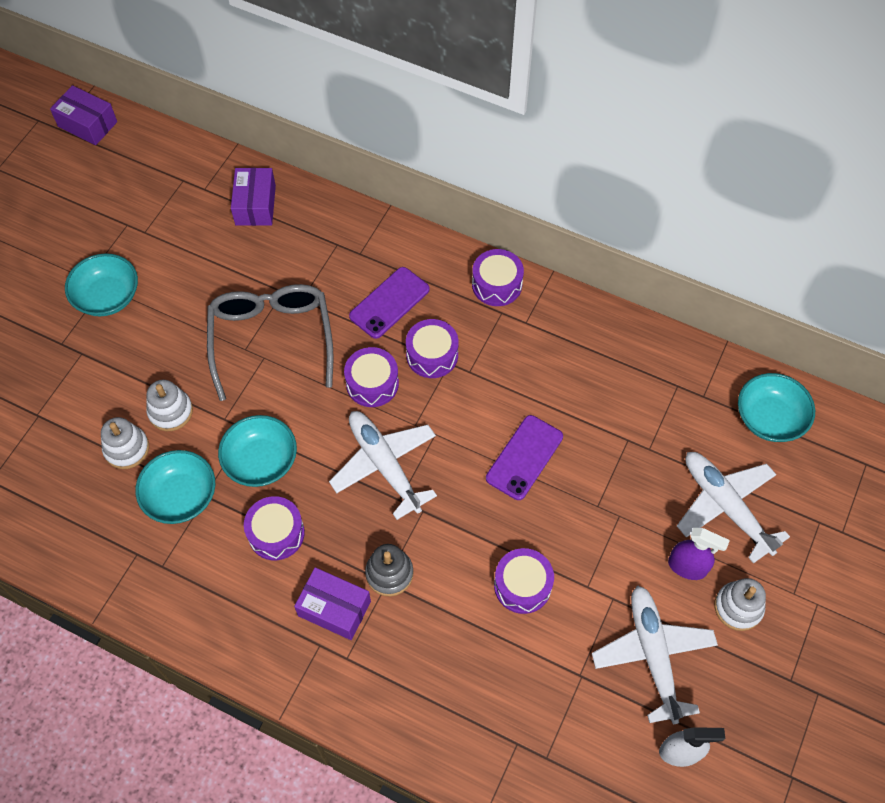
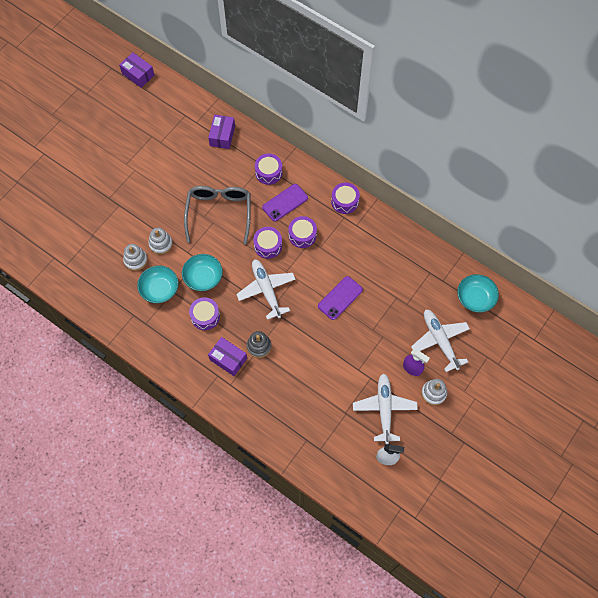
camera: 10 degrees right, 5 degrees up
turquoise bowl [65,253,138,316] -> none
purple drum [494,548,554,614] -> purple drum moved to [255,154,282,185]

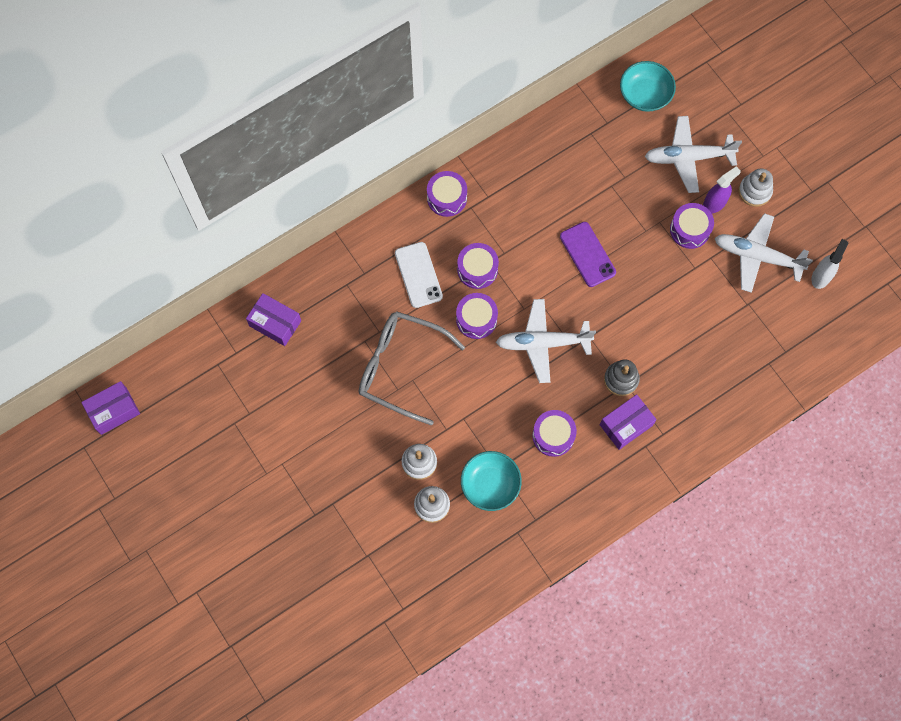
camera: 70 degrees left, 5 degrees up
turquoise bowl [182,254,223,291] -> none
purple drum [255,154,282,185] -> purple drum moved to [670,203,714,249]
purple phone [262,184,308,222] -> white phone [395,242,443,308]

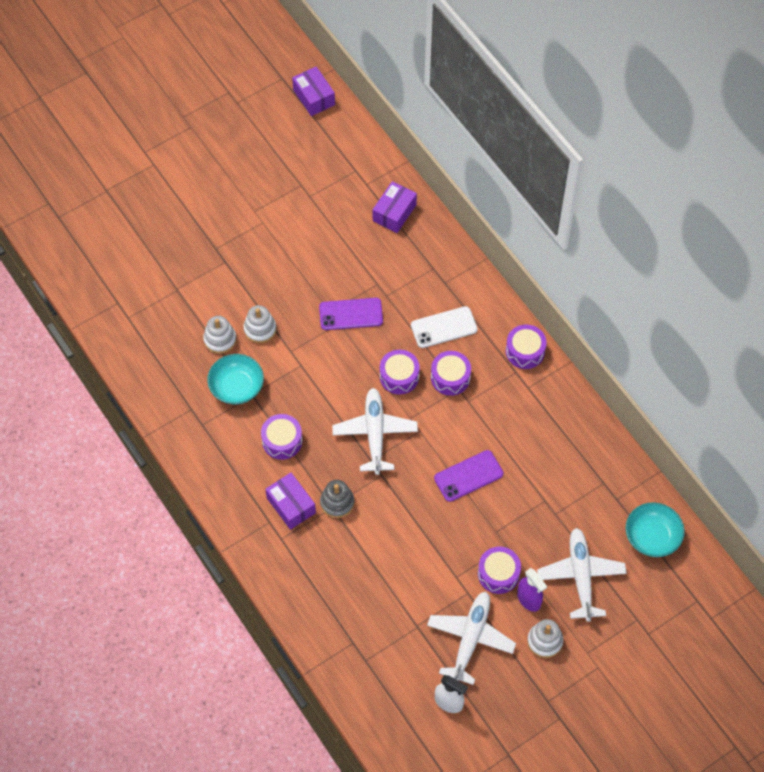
camera: 90 degrees right, 10 degrees down
grey glasses [359,311,465,426] -> purple phone [319,298,383,330]

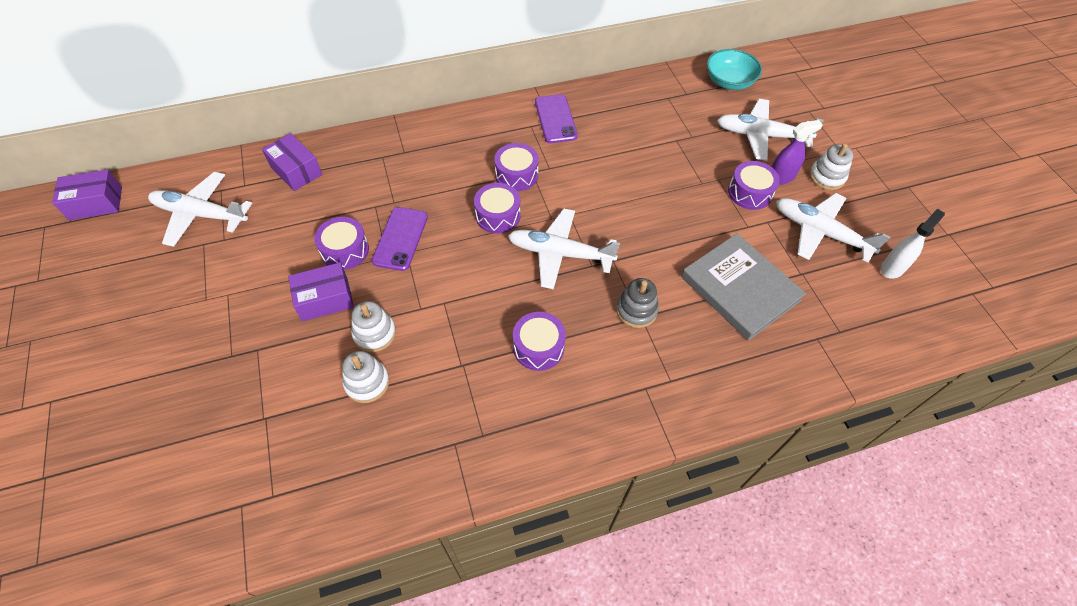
camera: 75 degrees left, 5 degrees down
turquoise bowl [207,354,264,404] -> none
purple box [265,473,316,530] -> purple box moved to [288,263,354,321]
white phone [411,306,478,348] -> none
purple phone [434,450,504,502] -> purple phone moved to [535,94,578,143]
purple drum [506,324,547,369] -> purple drum moved to [314,217,369,270]
none -> white plane [148,172,252,247]
none -> grey book [681,233,806,341]

